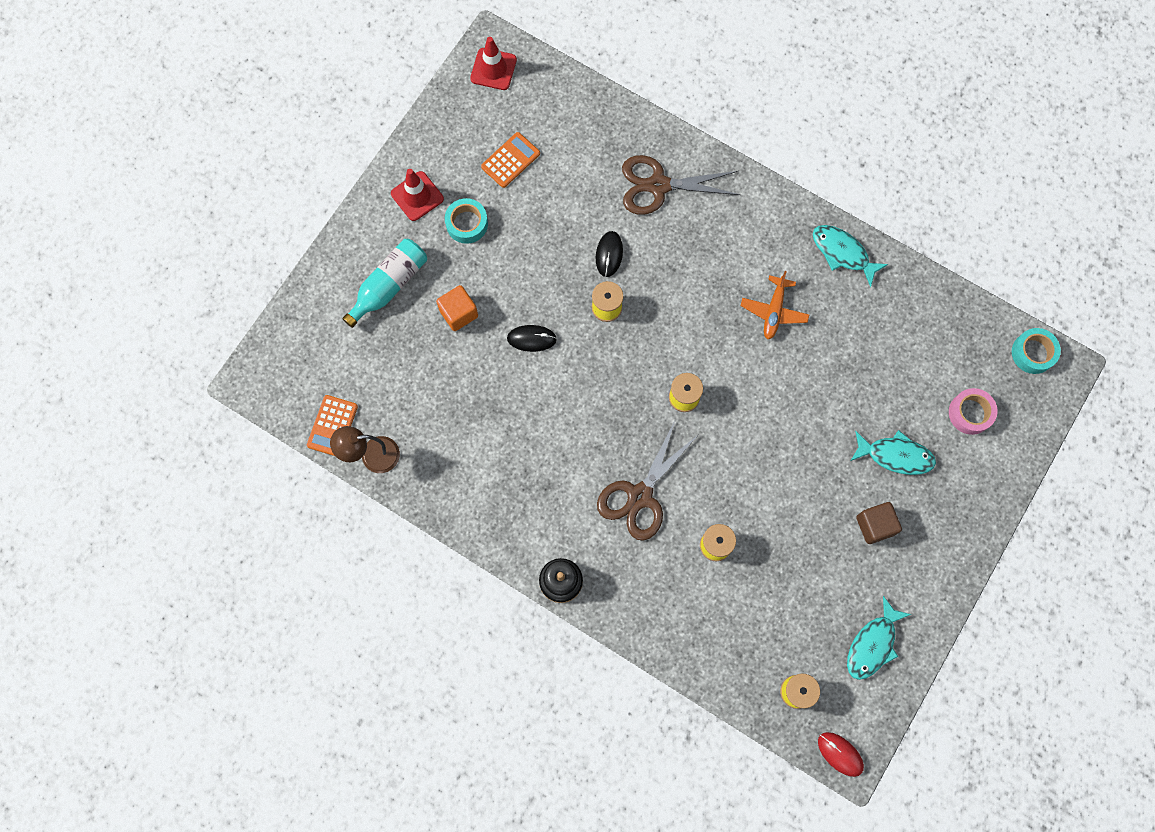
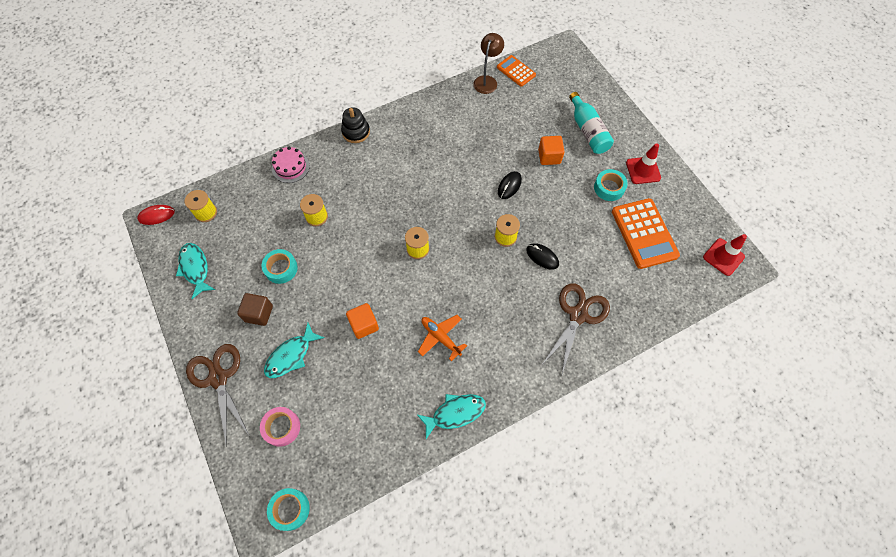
camera: 120 degrees right, 10 degrees down
orange calculator [481,132,540,188] -> orange calculator [612,198,680,269], size x1.73
brown scissors [597,421,699,541] -> brown scissors moved to [186,344,249,447]
none -> turquoise tape [262,249,298,284]
none -> pink cake [272,146,310,183]
none -> orange cube [346,303,379,339]

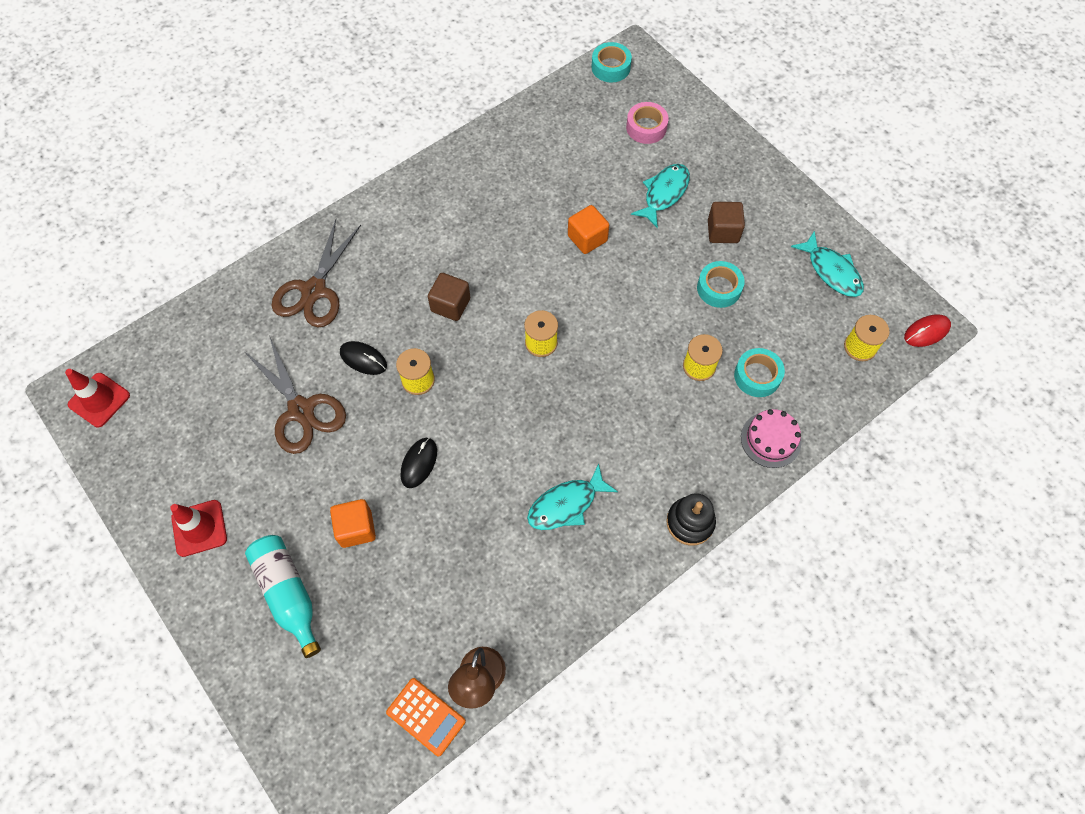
camera: 170 degrees right, 0 degrees up
brown scissors [186,344,249,447] -> brown scissors moved to [245,338,346,454]
turquoise fish [417,394,486,439] -> turquoise fish moved to [527,463,618,530]
orange plane [418,315,467,361] -> none
turquoise tape [594,169,628,201] -> turquoise tape moved to [734,348,785,397]
orange calculator [612,198,680,269] -> none
none -> brown cube [428,273,470,321]

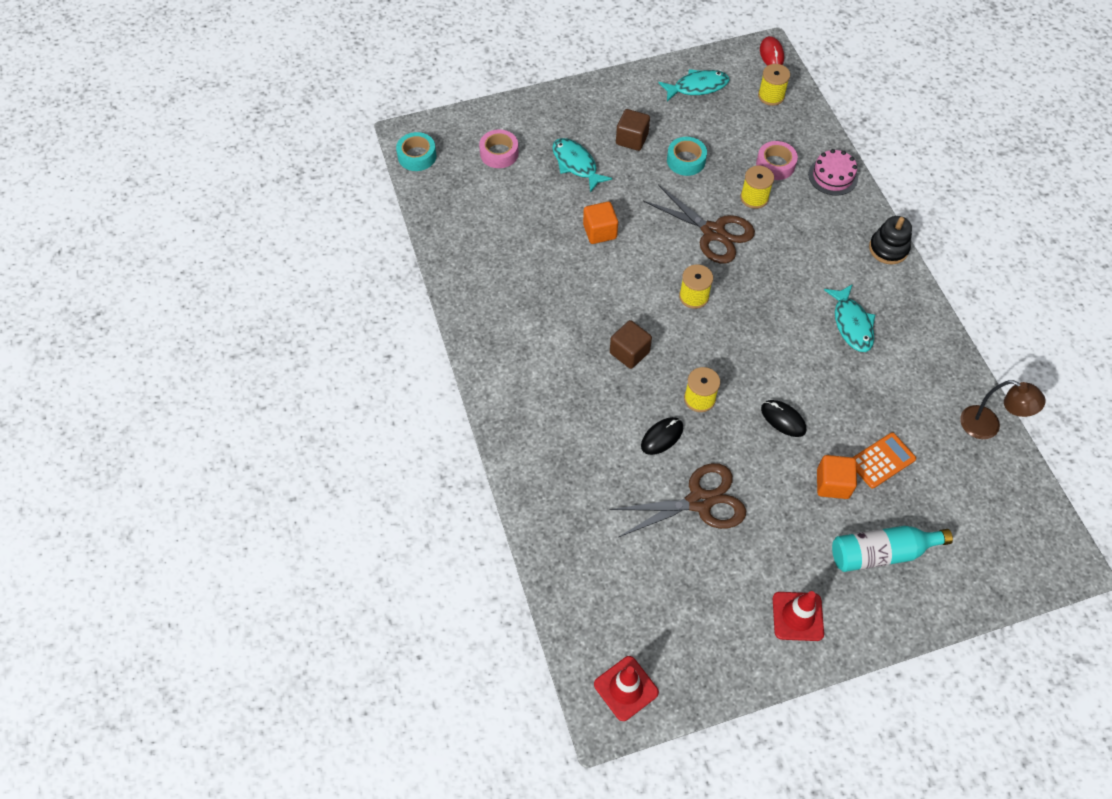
camera: 70 degrees left, 5 degrees down
brown scissors [271,219,361,327] -> brown scissors moved to [643,184,755,264]
orange calculator [386,678,466,756] -> orange calculator moved to [853,432,916,489]
turquoise tape [734,348,785,397] -> pink tape [756,141,798,180]

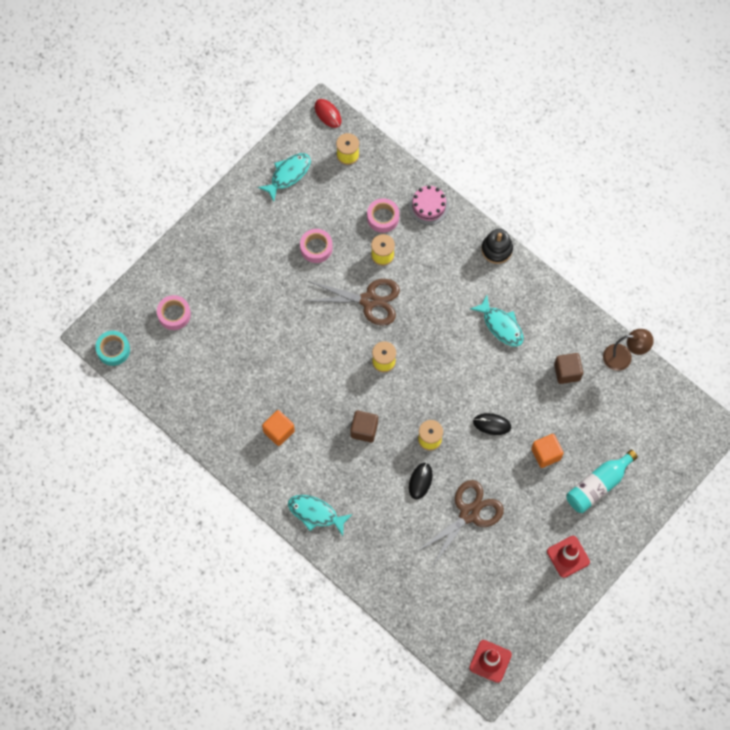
camera: 30 degrees left, 10 degrees up
turquoise fish [552,138,613,193] -> turquoise fish moved to [288,495,353,536]
orange cube [583,202,618,244] -> orange cube moved to [262,410,295,446]
brown cube [616,109,650,151] -> brown cube moved to [554,353,583,384]
turquoise tape [667,137,707,176] -> pink tape [300,229,333,263]
orange calculator [853,432,916,489] -> none

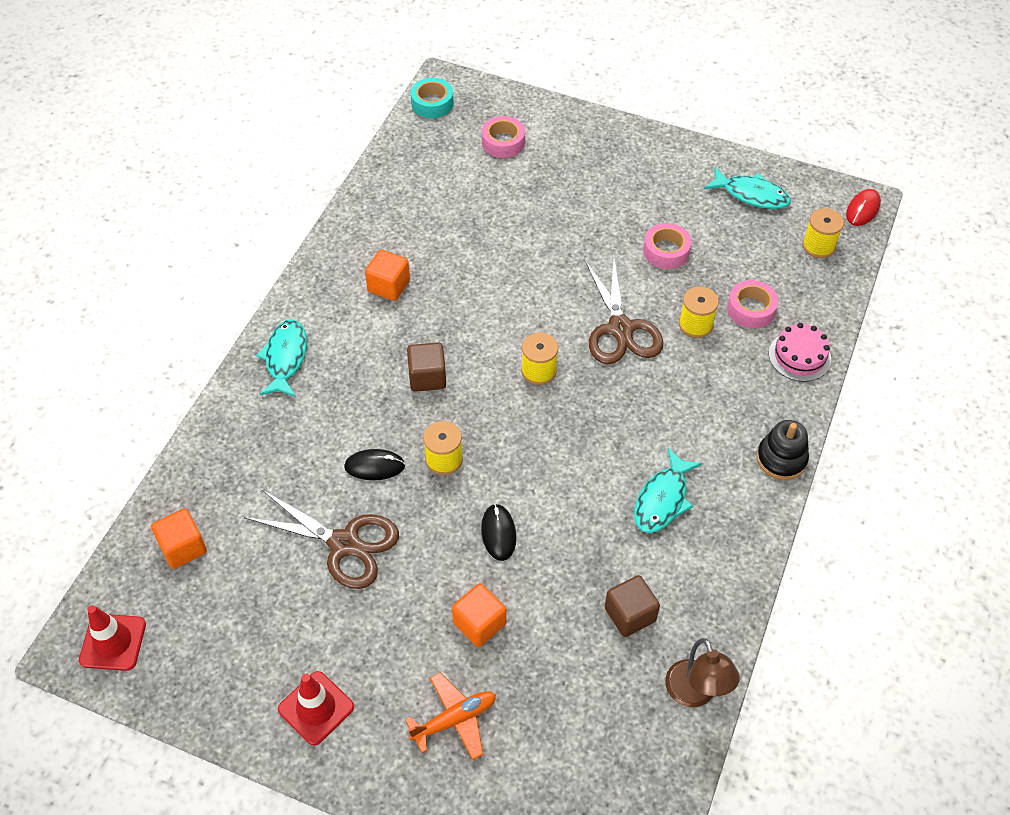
camera: 70 degrees right, 15 degrees down
turquoise bottle [566,450,638,513] -> orange plane [405,673,496,760]
none -> orange cube [151,508,207,569]

